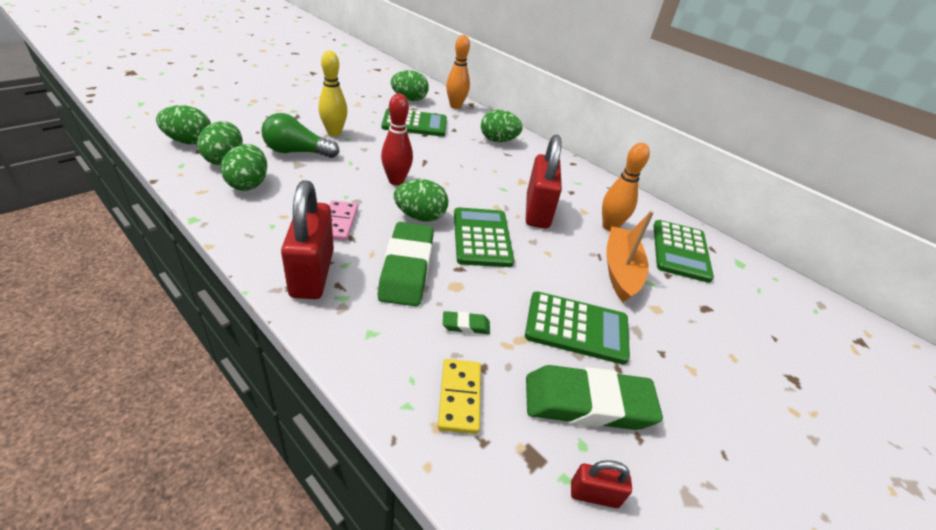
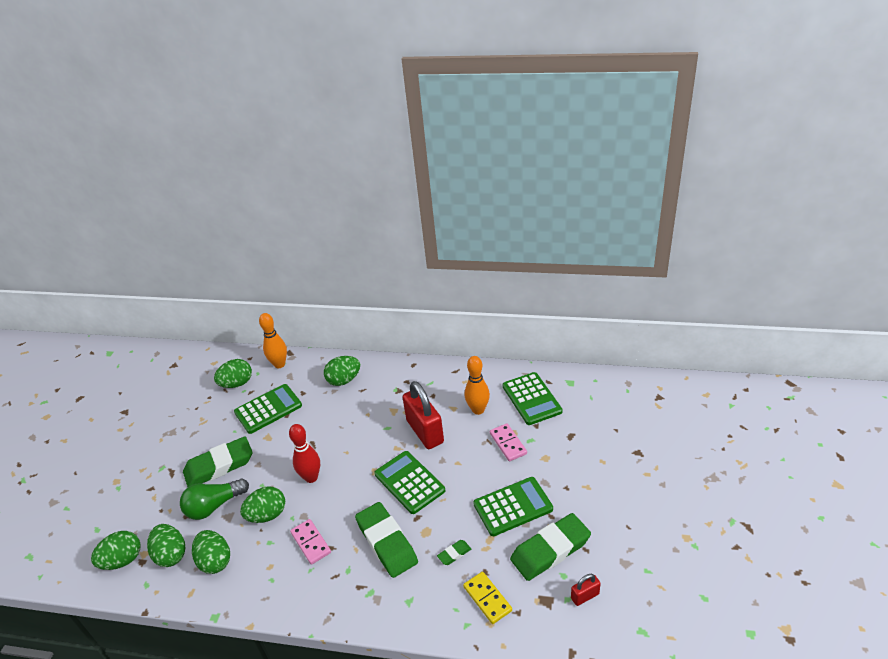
camera: 25 degrees left, 0 degrees up
red padlock [281,180,334,299] -> none
yellow bowling pin [318,50,347,136] -> green eraser [183,436,253,487]
green egg [394,179,448,221] -> green egg moved to [240,486,285,523]
orange boat [606,211,654,303] -> pink domino [490,423,527,461]

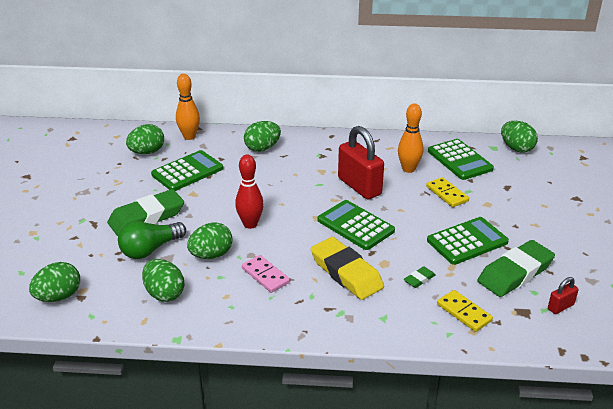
camera: 10 degrees left, 5 degrees down
green egg [147,524,185,567] -> green egg moved to [501,121,538,153]
green eraser [355,502,418,578] -> yellow eraser [311,237,384,300]
pink domino [490,423,527,461] -> yellow domino [426,177,469,207]

